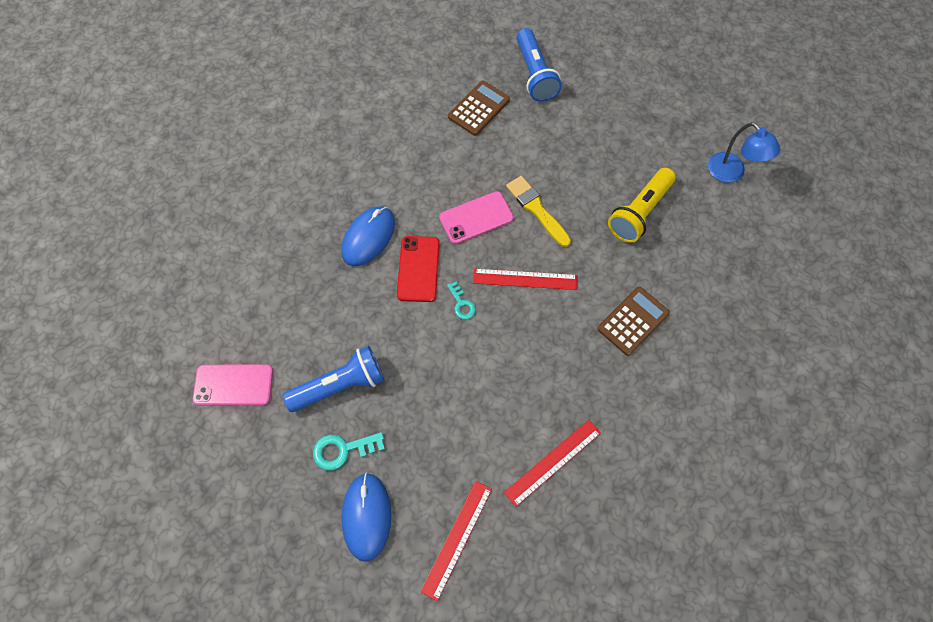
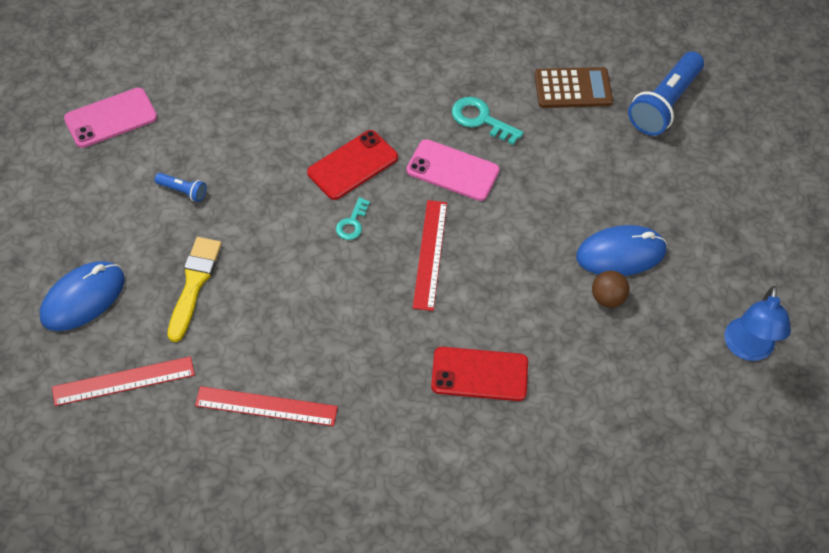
camera: 45 degrees right, 10 degrees down
pink phone [193,364,273,406] -> pink phone turned 75 degrees counterclockwise [64,88,157,148]
blue flashlight [283,346,384,412] -> blue flashlight [155,173,207,202], size x0.46
turquoise key [313,432,385,471] -> turquoise key moved to [452,97,524,145]
blue mouse [341,206,395,266] -> blue mouse moved to [576,225,667,276]
red ruler [473,269,577,290] -> red ruler turned 45 degrees clockwise [413,200,447,311]
yellow brush [506,176,571,247] -> yellow brush moved to [168,237,222,342]
brown calculator [597,287,670,356] -> red phone [431,347,528,401]
yellow flashlight [608,168,676,243] -> brown ball [592,271,629,308]

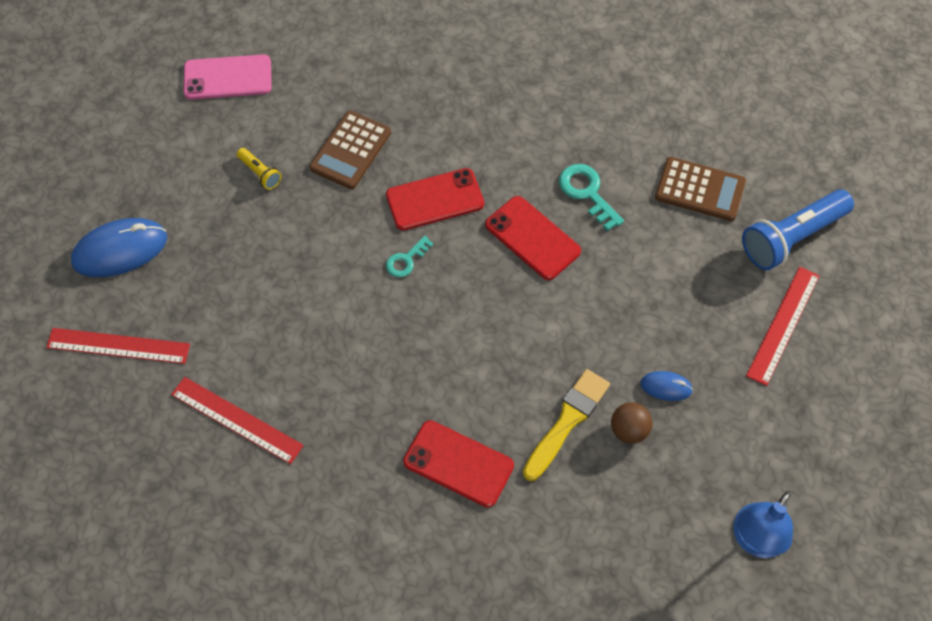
camera: 25 degrees right, 5 degrees up
blue flashlight [155,173,207,202] -> yellow flashlight [237,148,281,190]
yellow brush [168,237,222,342] -> yellow brush moved to [523,369,610,481]
pink phone [406,139,500,201] -> red phone [485,196,581,280]
red ruler [413,200,447,311] -> red ruler moved to [746,267,820,386]
blue mouse [576,225,667,276] -> blue mouse [640,371,693,401], size x0.51
none -> brown calculator [310,111,391,189]

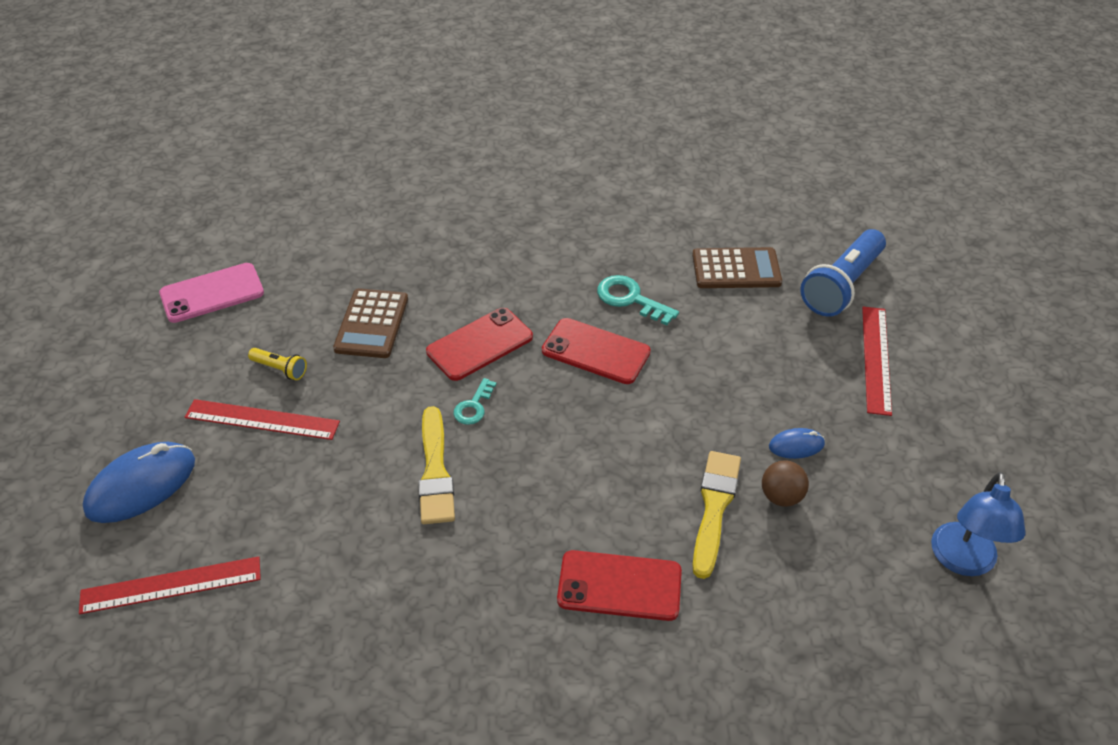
camera: 20 degrees left, 15 degrees down
red ruler [171,377,304,464] -> red ruler moved to [185,399,340,440]
none -> yellow brush [418,406,455,524]

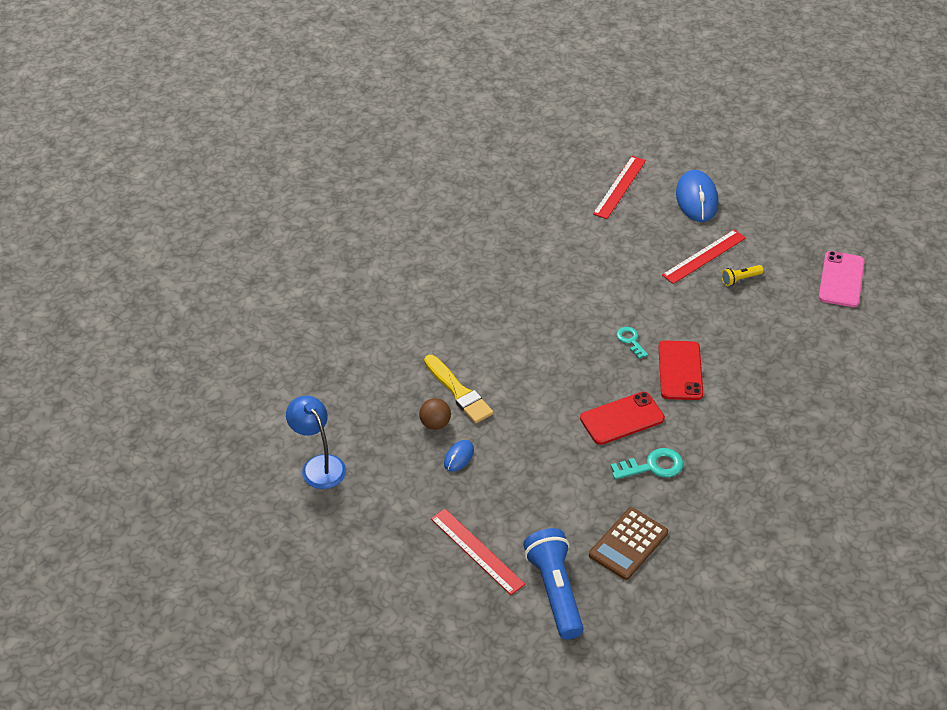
camera: 130 degrees right, 0 degrees up
brown calculator [333,288,408,358] -> none
yellow brush [418,406,455,524] -> none
red phone [557,550,682,621] -> none

